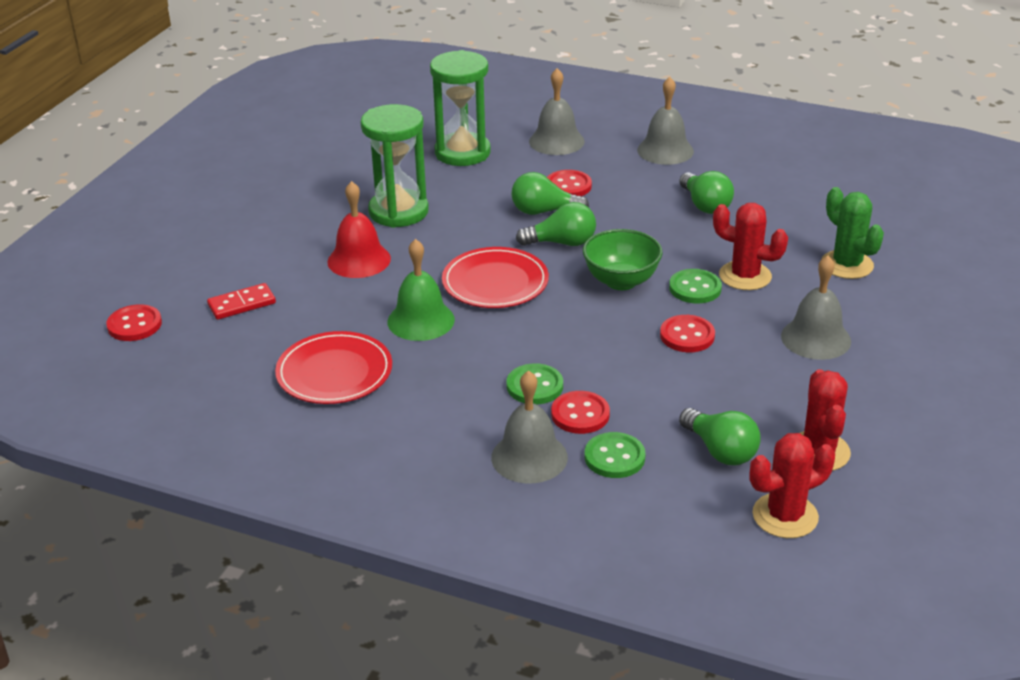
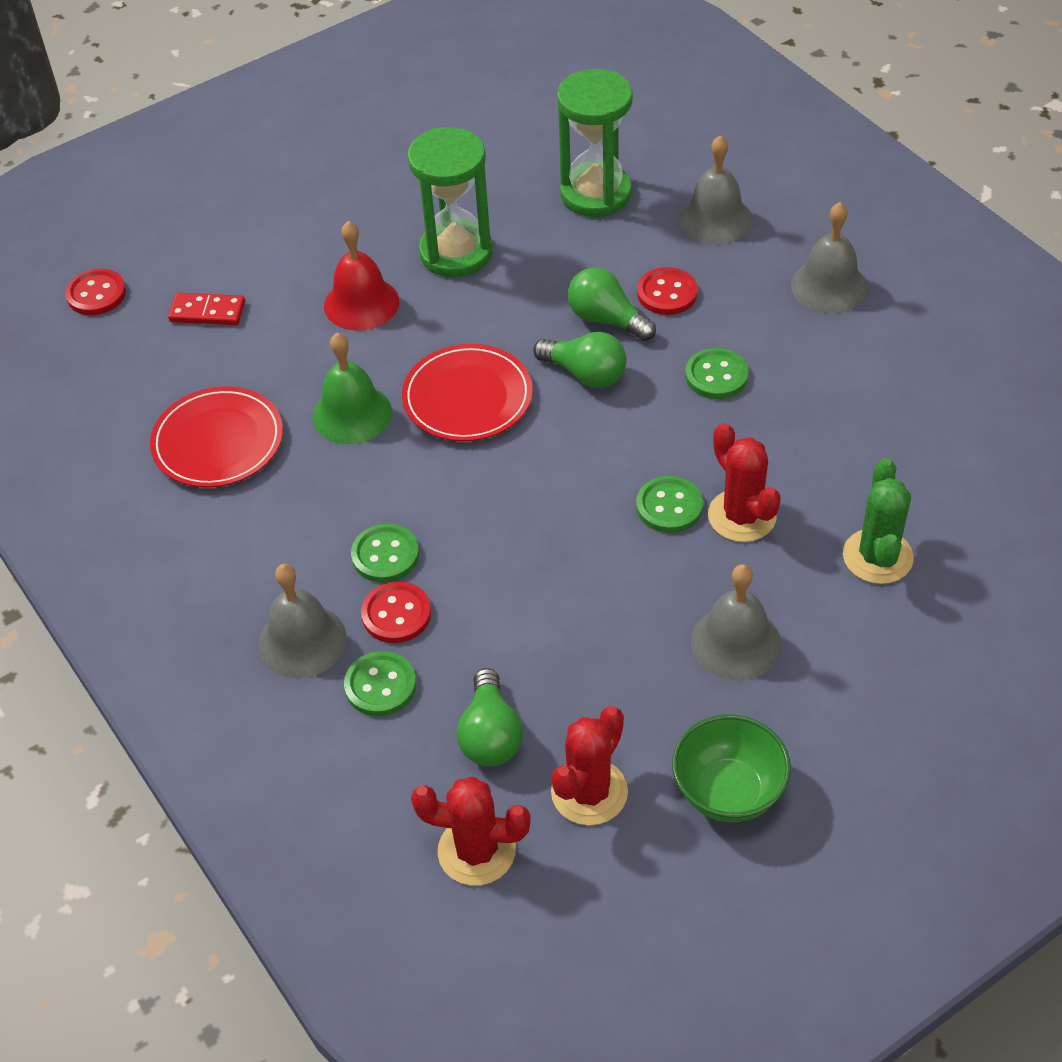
camera: 35 degrees right, 15 degrees up
green bowl [583,229,663,290] -> green bowl moved to [672,714,791,822]
red button [660,315,715,352] -> none
green light bulb [679,171,734,214] -> none
none -> green button [685,348,749,399]

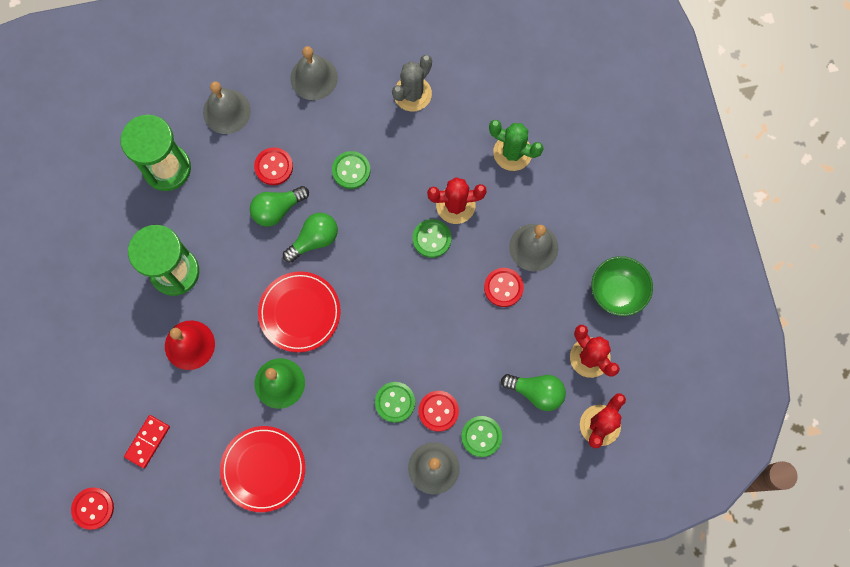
camera: 70 degrees left, 25 degrees up
none -> grey cactus [392,55,432,111]
none -> red button [484,268,524,307]

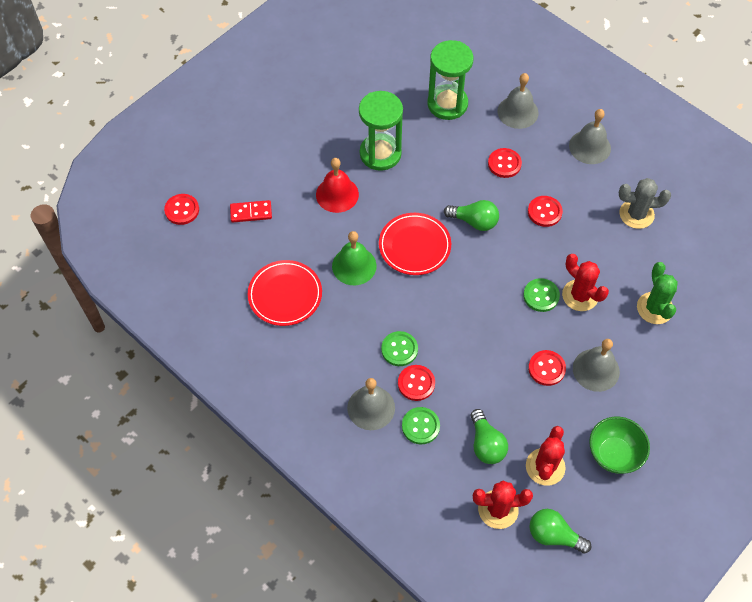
camera: 55 degrees right, 15 degrees down
green light bulb [250,186,309,227] -> green light bulb moved to [530,509,592,554]
green button [332,151,370,189] -> red button [528,196,563,227]

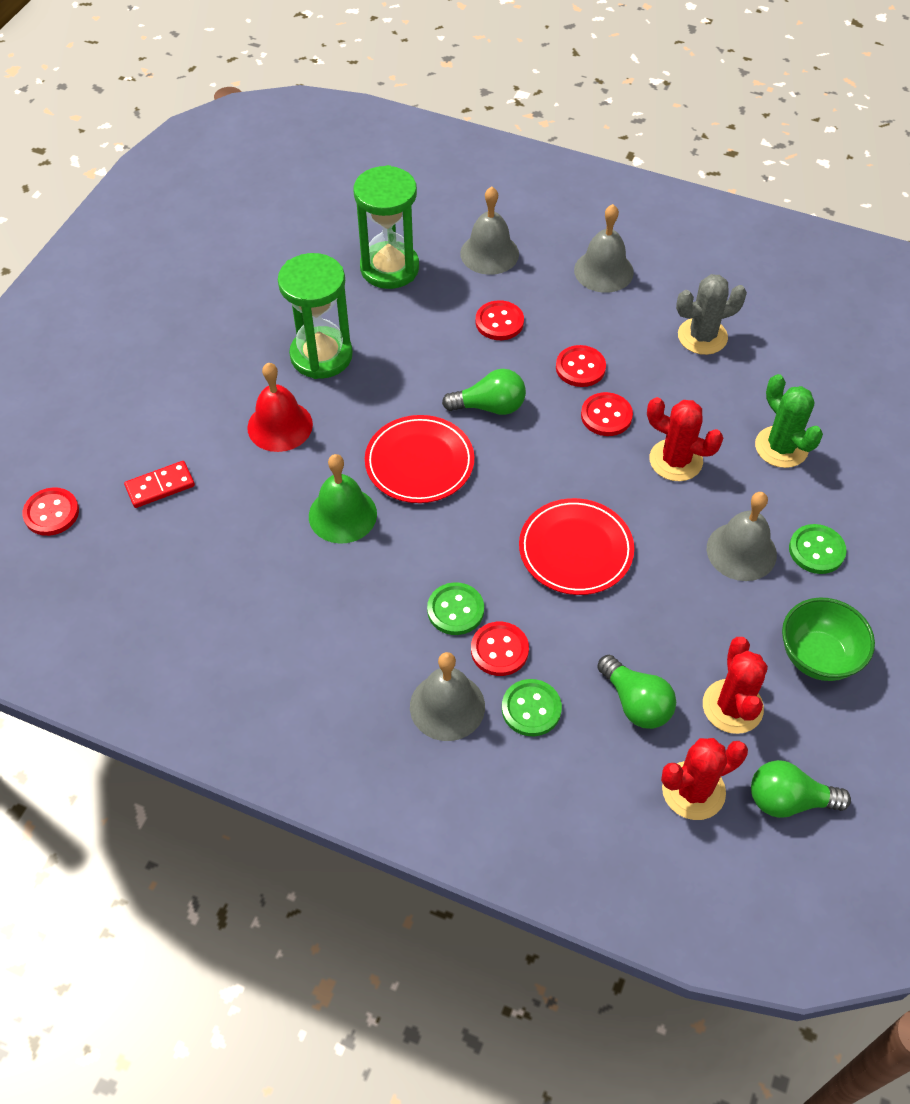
camera: 20 degrees left, 5 degrees down
red plate [248,260,322,326] -> red plate moved to [519,498,634,595]
green button [523,278,560,312] -> green button moved to [789,524,847,574]
red button [528,350,566,386] -> red button moved to [581,392,633,436]

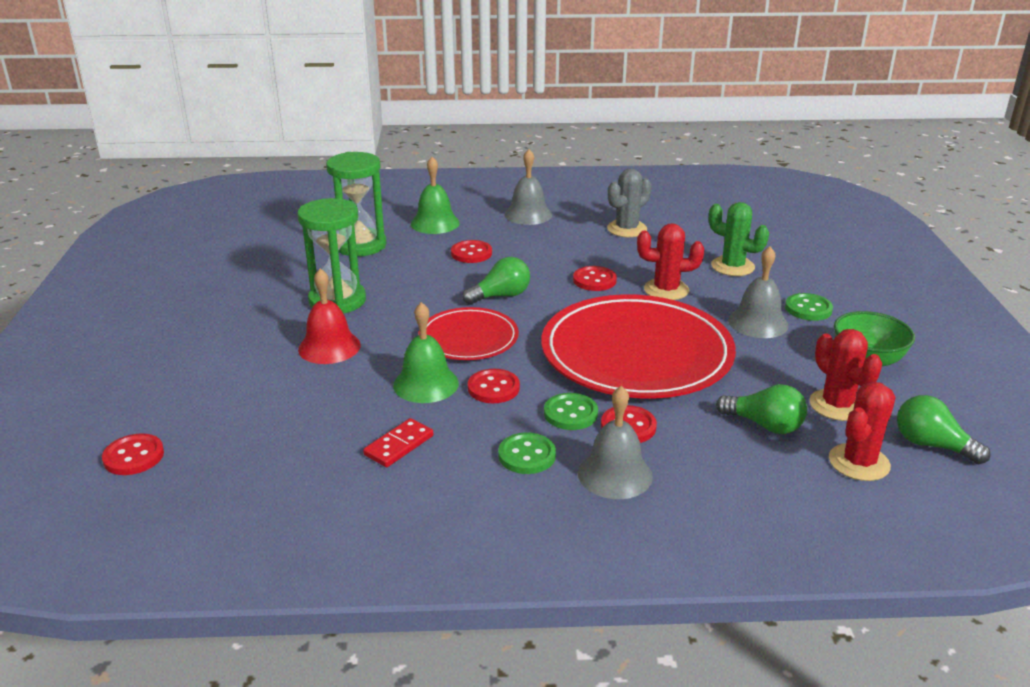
camera: 25 degrees left, 25 degrees down
red domino [124,461,195,508] -> red domino moved to [363,418,433,467]
grey bell [460,187,519,275] -> green bell [411,157,460,234]
green button [502,679,562,736] -> green button moved to [498,432,556,474]
red plate [519,498,634,595] -> red plate [541,294,736,399], size x1.87
red button [556,345,606,387] -> red button moved to [468,369,520,403]
green light bulb [751,760,851,818] -> green light bulb turned 60 degrees clockwise [897,395,990,464]

